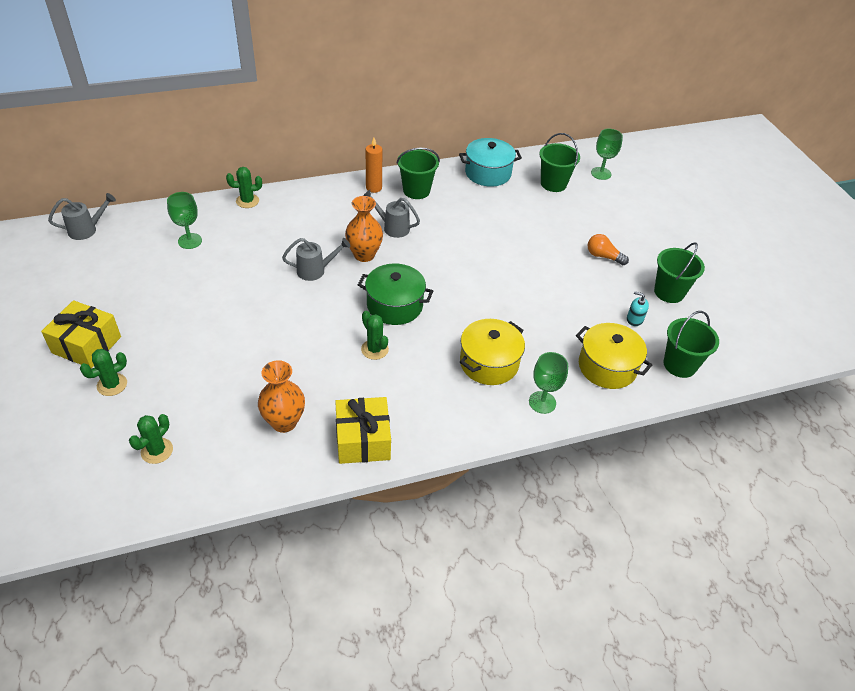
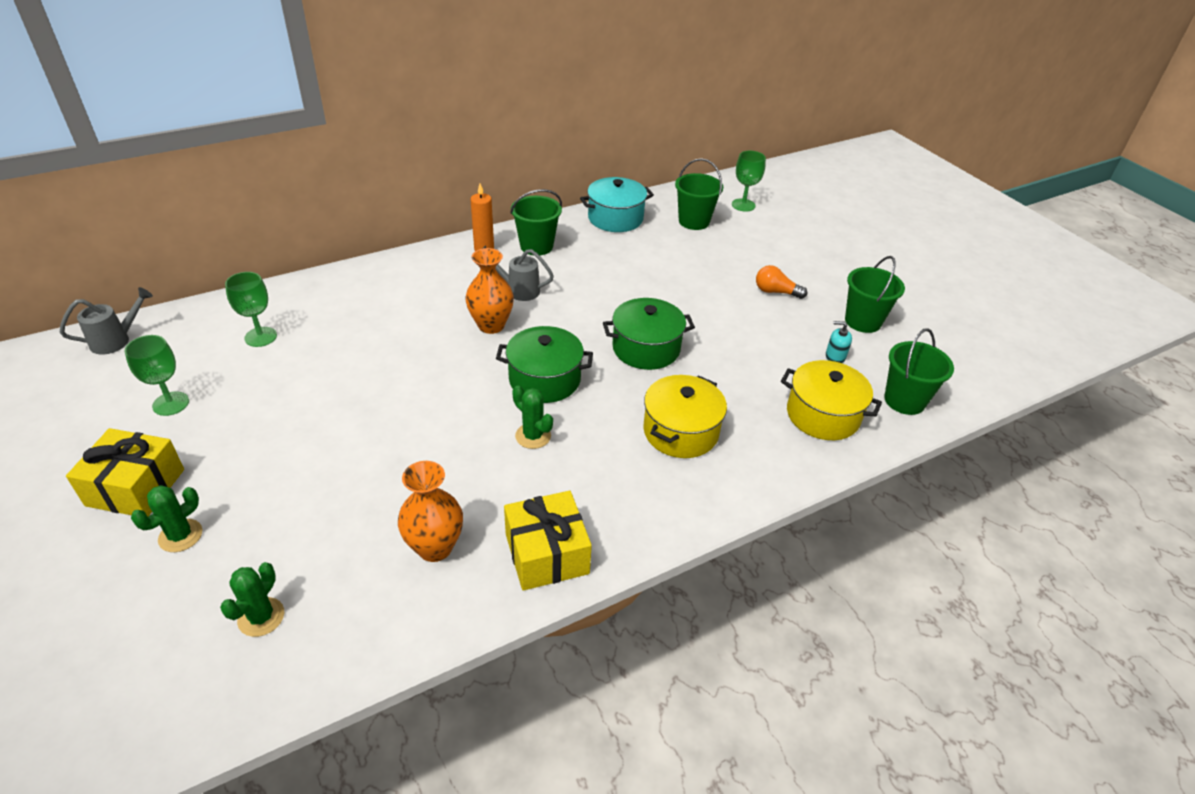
camera: 10 degrees left, 5 degrees down
green cactus [226,167,262,208] -> none
grey watering can [282,238,350,281] -> none
green goblet [529,352,568,414] -> green goblet moved to [124,335,189,416]
none -> green pot [603,298,695,370]

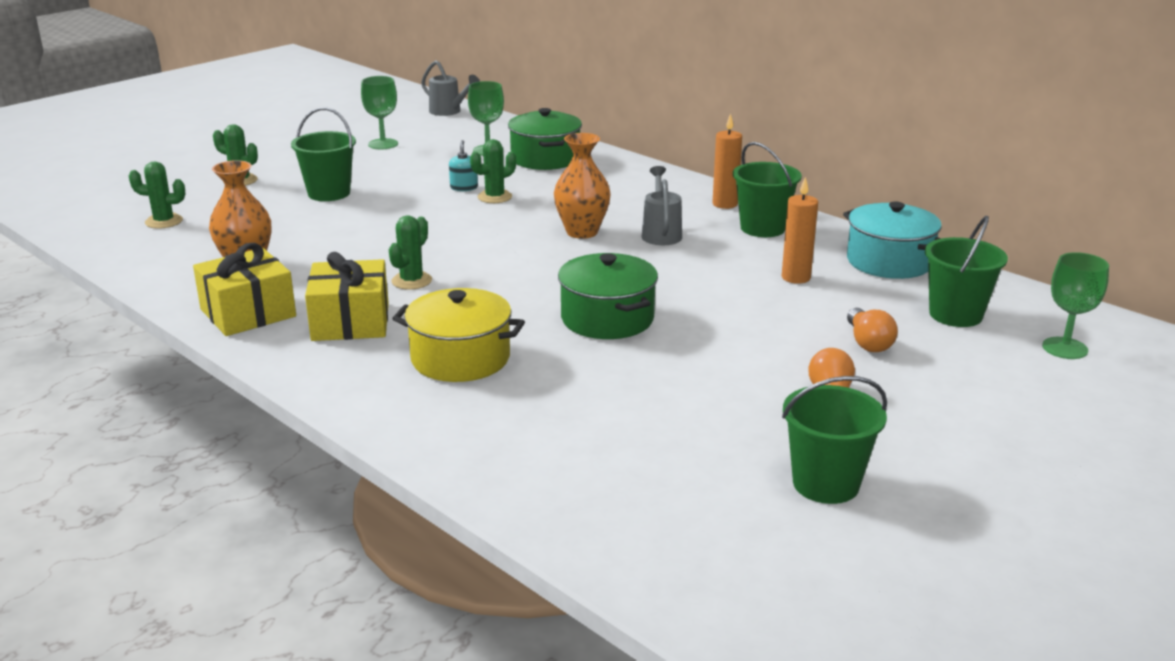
camera: 75 degrees right, 15 degrees down
yellow gift [66,428,184,517] -> yellow gift moved to [305,252,389,341]
green pot [496,326,593,403] -> green pot moved to [508,108,582,170]
yellow pot [781,360,882,440] -> none
turquoise soap dispenser [826,321,852,363] -> turquoise soap dispenser moved to [449,140,478,191]
green bucket [884,328,954,415] -> green bucket moved to [291,108,356,201]
none -> green cactus [470,139,516,203]
none -> orange candle [782,177,818,284]
none -> orange light bulb [847,308,898,352]

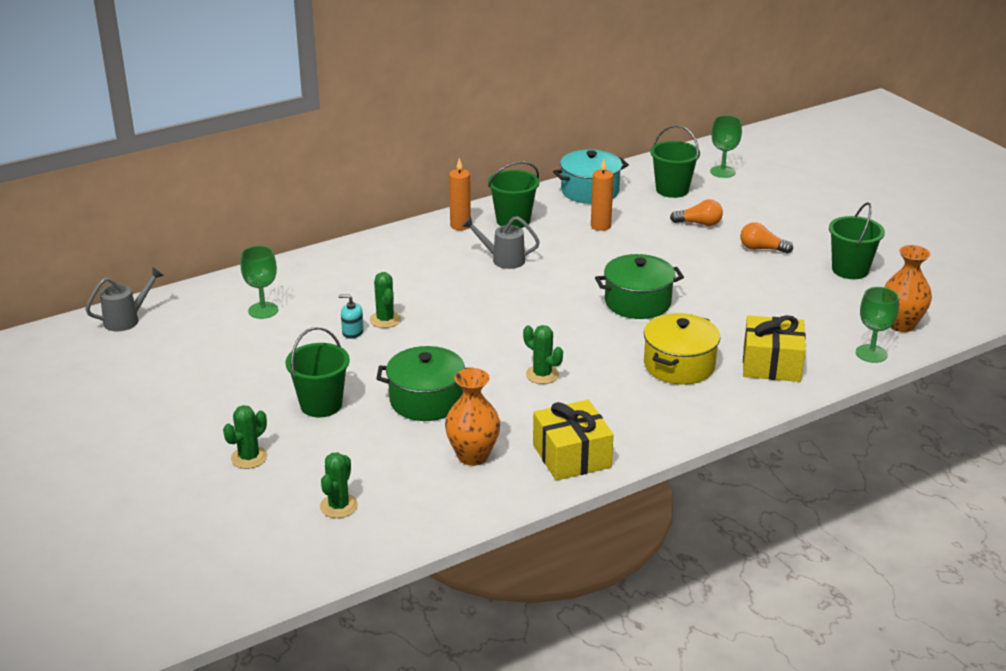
camera: 75 degrees left, 5 degrees up
yellow gift [305,252,389,341] -> yellow gift moved to [743,315,806,382]
green goblet [361,76,398,149] -> green goblet moved to [856,287,899,363]
green pot [508,108,582,170] -> green pot moved to [376,346,467,421]
orange vase [554,133,611,239] -> orange vase moved to [884,245,932,332]

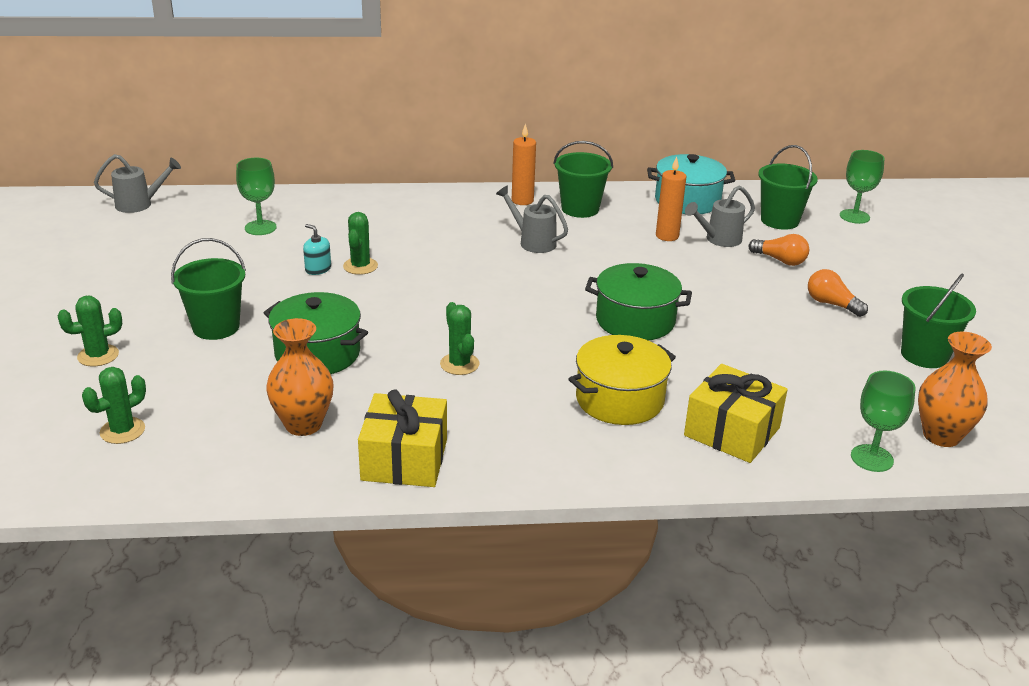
camera: 25 degrees right, 0 degrees up
none -> grey watering can [685,186,755,247]

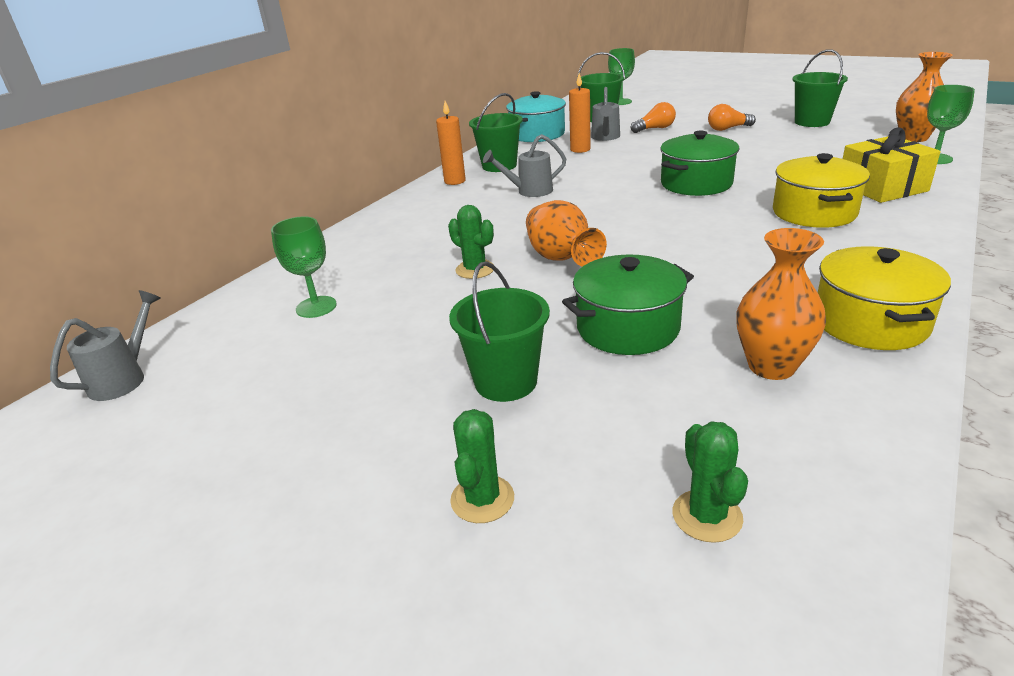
camera: 50 degrees left, 0 degrees up
turquoise soap dispenser [303,224,331,275] -> none
yellow gift [358,390,447,487] -> yellow pot [818,246,951,350]
green cactus [440,302,480,375] -> none
none -> orange vase [526,200,607,267]

